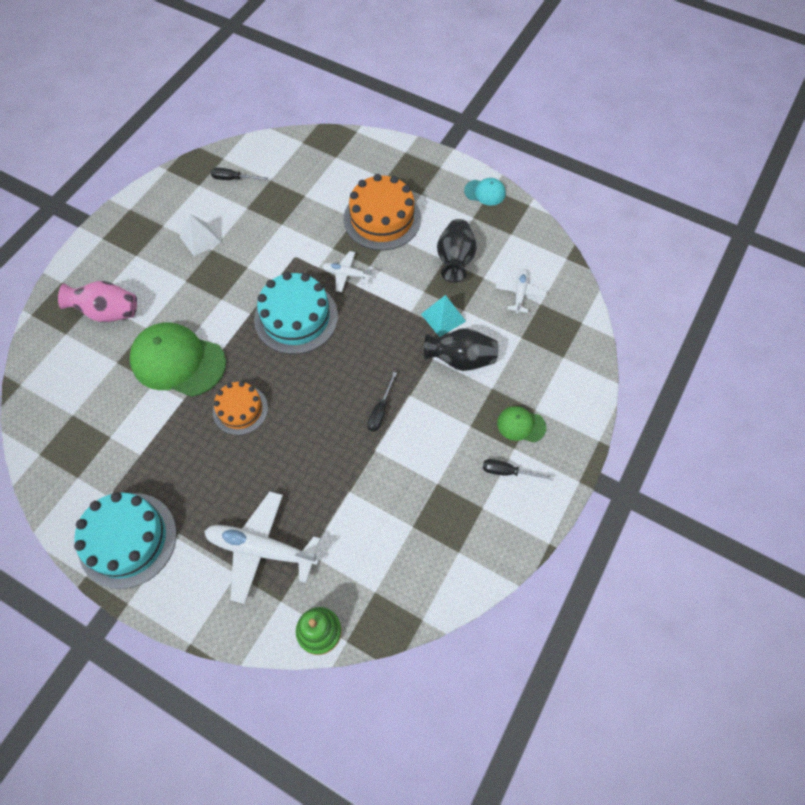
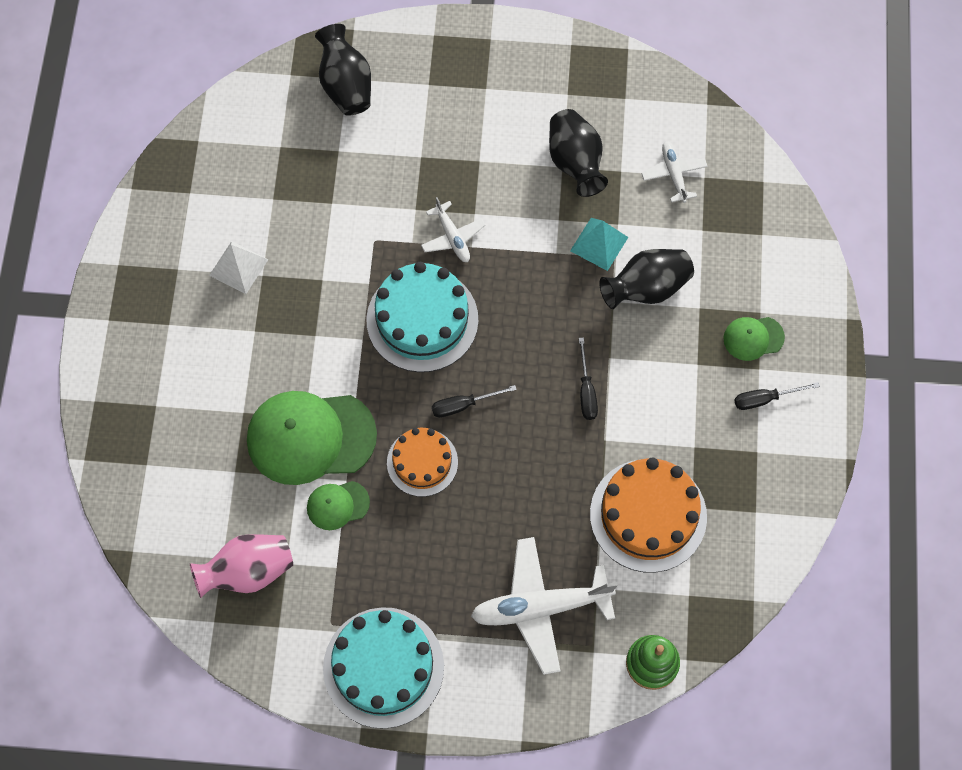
camera: 25 degrees left, 5 degrees up
pink vase [58,281,137,322] -> pink vase moved to [190,534,293,598]
black screwdriver [211,168,268,180] -> black screwdriver moved to [432,385,517,418]
white plane [322,251,373,292] -> white plane turned 105 degrees counterclockwise [421,197,485,262]
orange cake [343,174,421,250] -> orange cake moved to [590,457,707,573]
turquoise cap [464,178,505,206] -> none
none -> green cap [307,481,370,530]
none -> black vase [315,24,371,116]

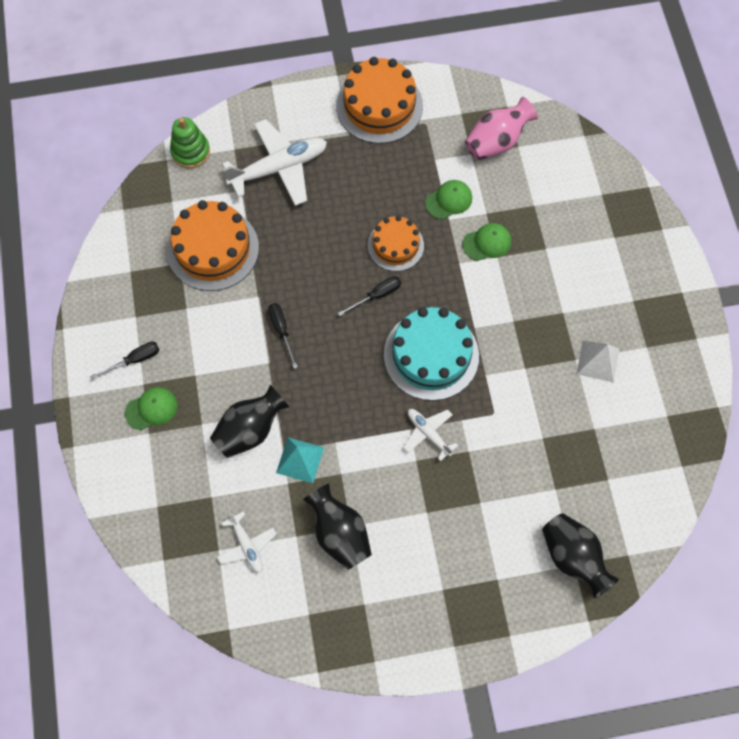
camera: 165 degrees right, 0 degrees up
green cap [247,391,377,485] -> green cap [462,223,511,261], size x0.48
turquoise cake [323,607,444,729] -> orange cake [336,57,423,144]

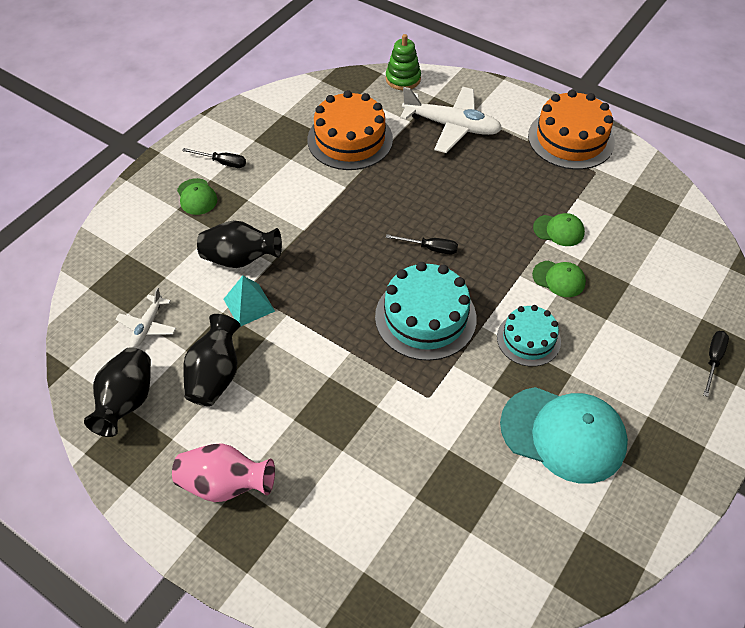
camera: 45 degrees right, 15 degrees down
green cap [125,387,177,430] -> green cap turned 45 degrees clockwise [177,178,217,215]
black screwdriver [268,303,298,369] -> black screwdriver moved to [703,331,729,397]
orange cake [368,216,424,271] -> none
white plane [403,409,458,461] -> none
pink vase [465,97,538,160] -> pink vase moved to [172,444,275,502]
black vase [542,513,619,599] -> black vase moved to [84,347,151,437]
white pyramid [577,341,619,383] -> turquoise cap [500,387,628,484]
none -> turquoise cake [497,305,561,367]

